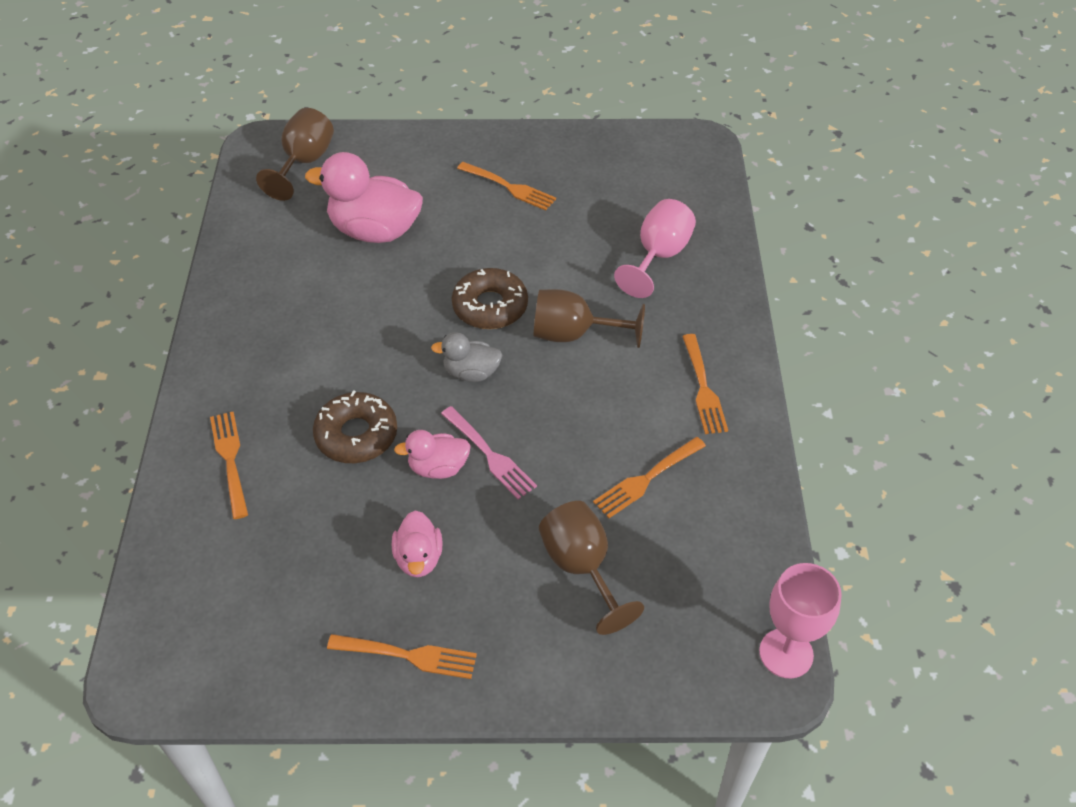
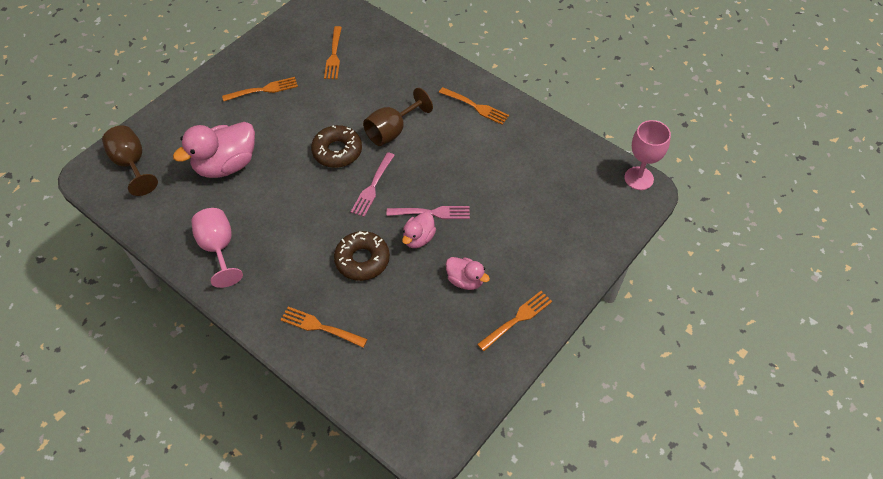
camera: 50 degrees left, 5 degrees up
grey duck [431,332,503,382] -> pink fork [351,152,395,217]
brown goblet [539,501,644,635] -> none
orange fork [593,437,706,518] -> orange fork moved to [324,26,342,79]
pink goblet [614,199,696,298] -> pink goblet moved to [191,208,243,288]

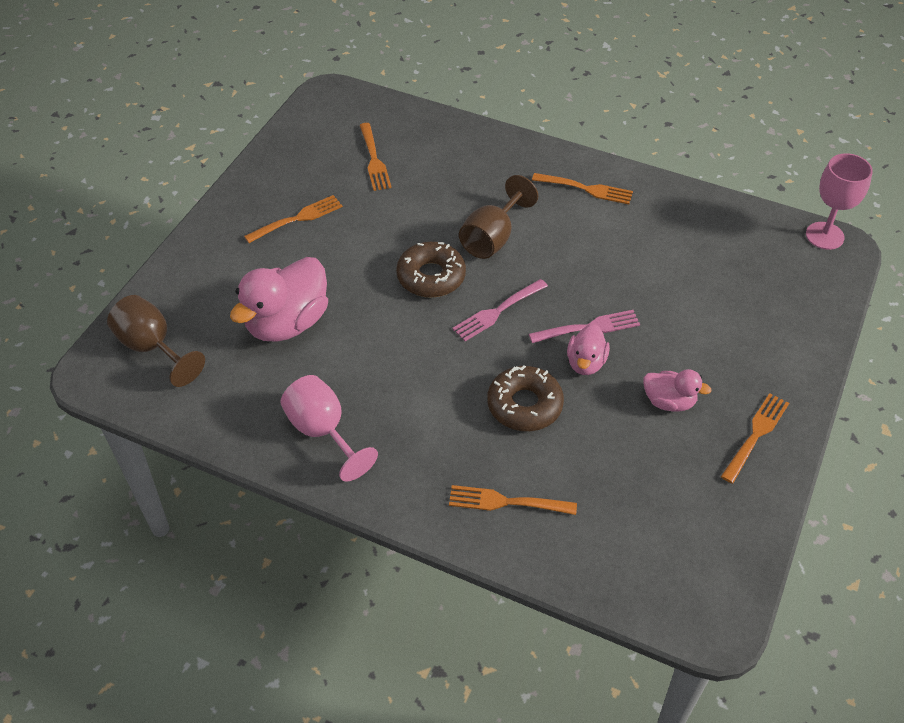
camera: 15 degrees left, 5 degrees down
pink fork [351,152,395,217] -> pink fork turned 45 degrees clockwise [452,279,548,341]

